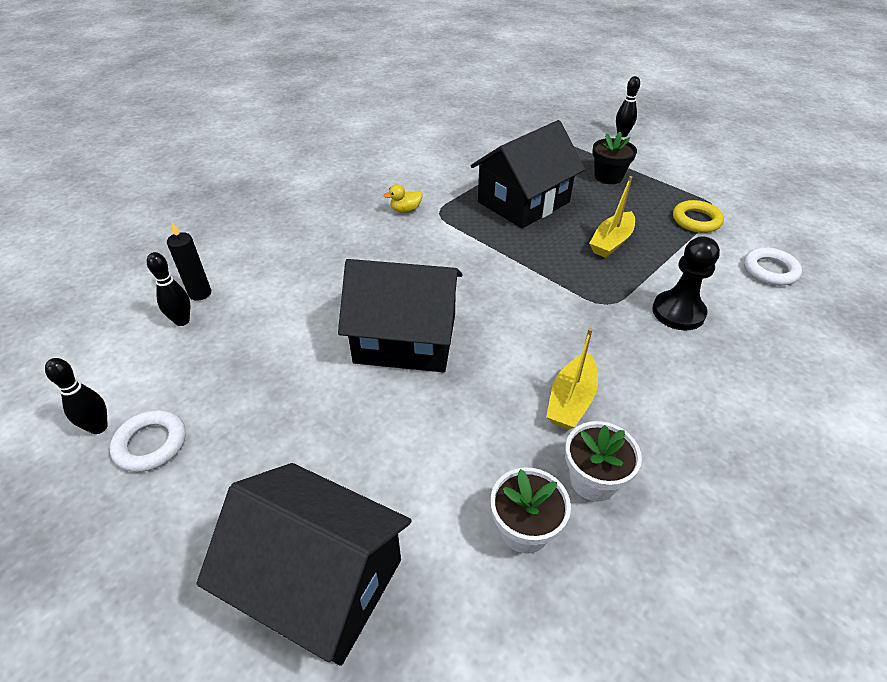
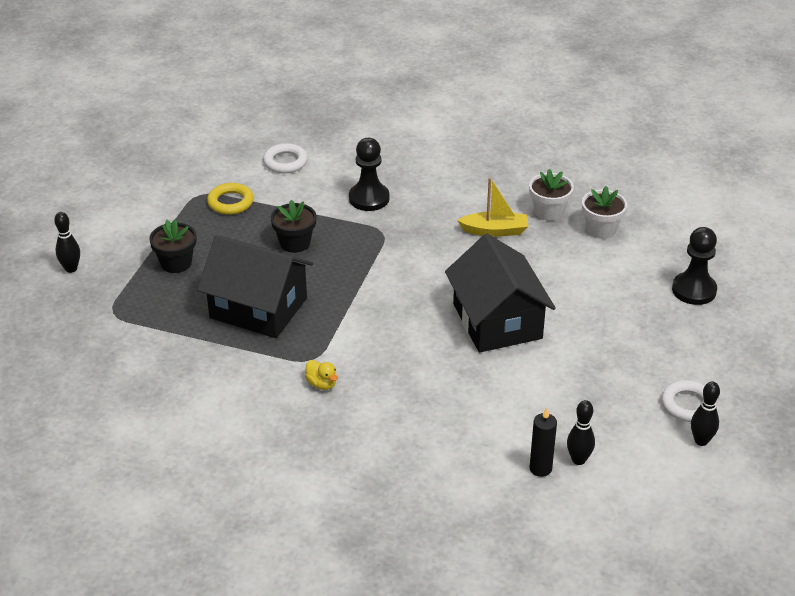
camera: 115 degrees left, 5 degrees down
black house [197,463,412,666] -> black pawn [672,227,717,305]
yellow boat [589,176,635,258] -> black flower pot [271,200,316,253]

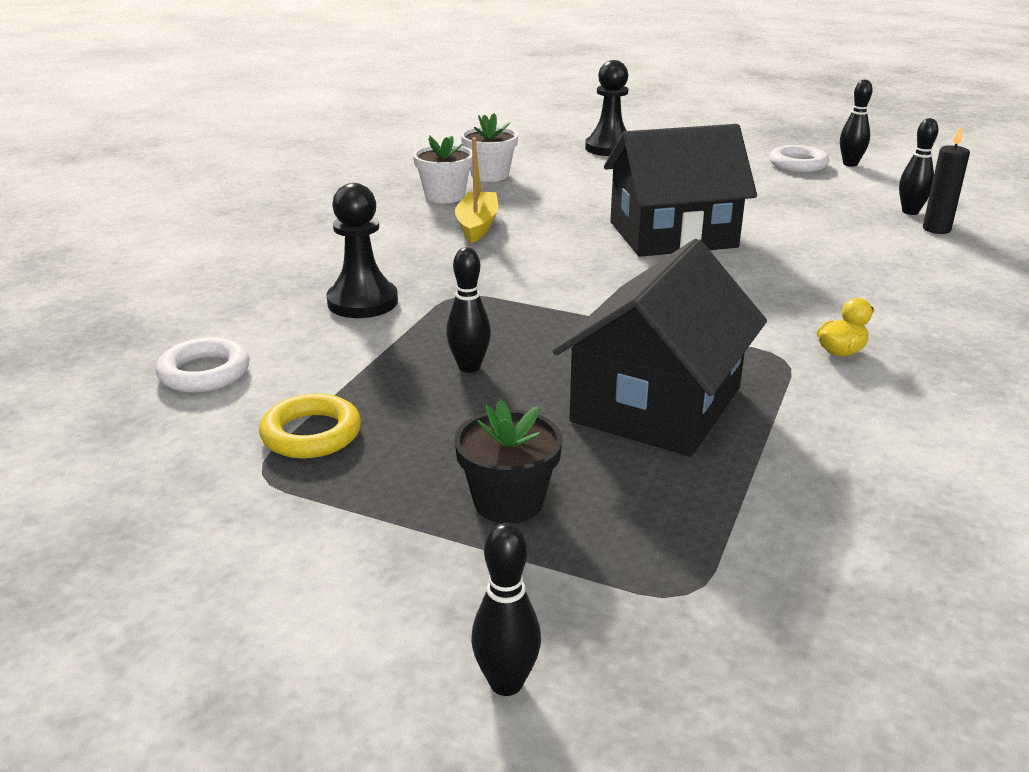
camera: 85 degrees left, 10 degrees down
black flower pot [271,200,316,253] -> black bowling pin [446,247,491,373]

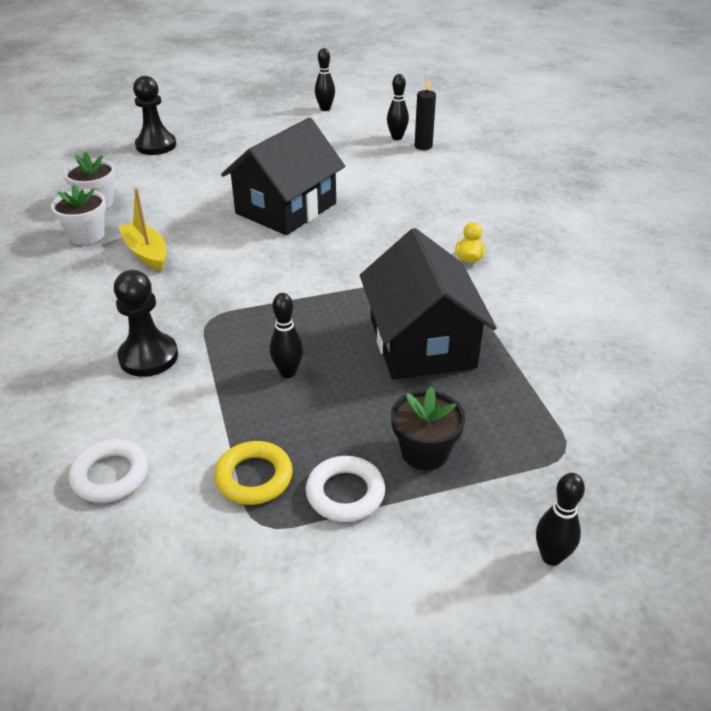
camera: 40 degrees left, 10 degrees up
white ring [769,145,829,172] -> white ring moved to [306,456,385,522]

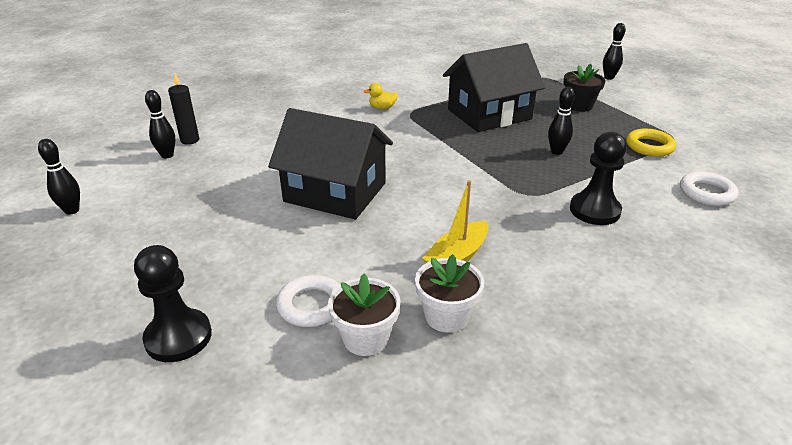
camera: 105 degrees left, 5 degrees down
white ring [306,456,385,522] -> white ring moved to [276,275,340,327]

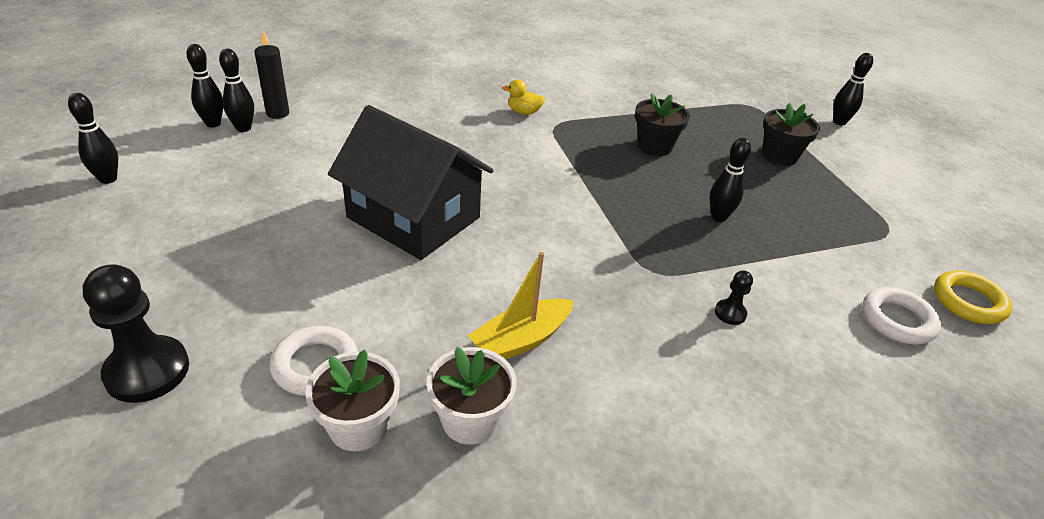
camera: 10 degrees right, 5 degrees up
black house [443,43,545,132] -> black flower pot [635,94,690,156]
black pawn [570,132,627,225] -> black pawn [715,270,753,325], size x0.48
yellow ring [626,129,676,157] -> yellow ring moved to [934,270,1012,324]
none -> black bowling pin [186,44,223,128]

